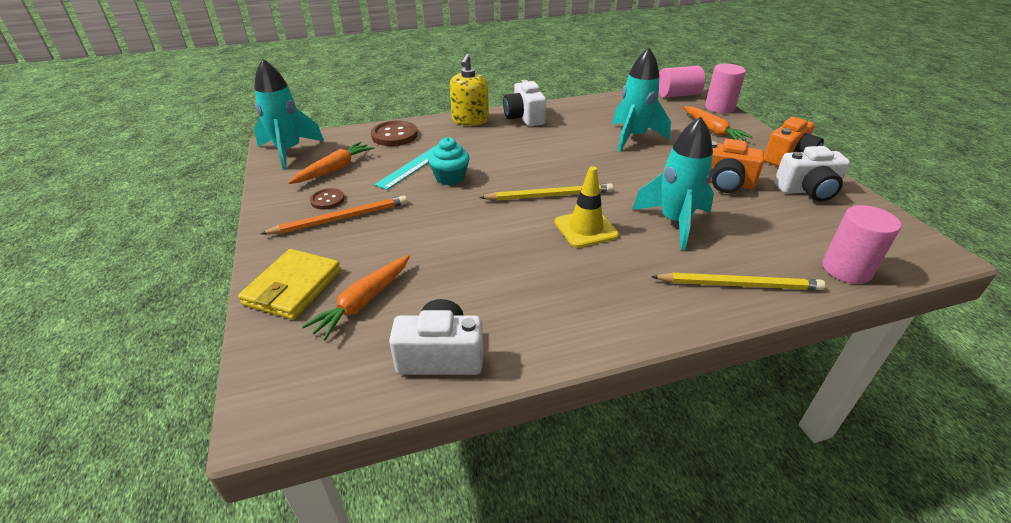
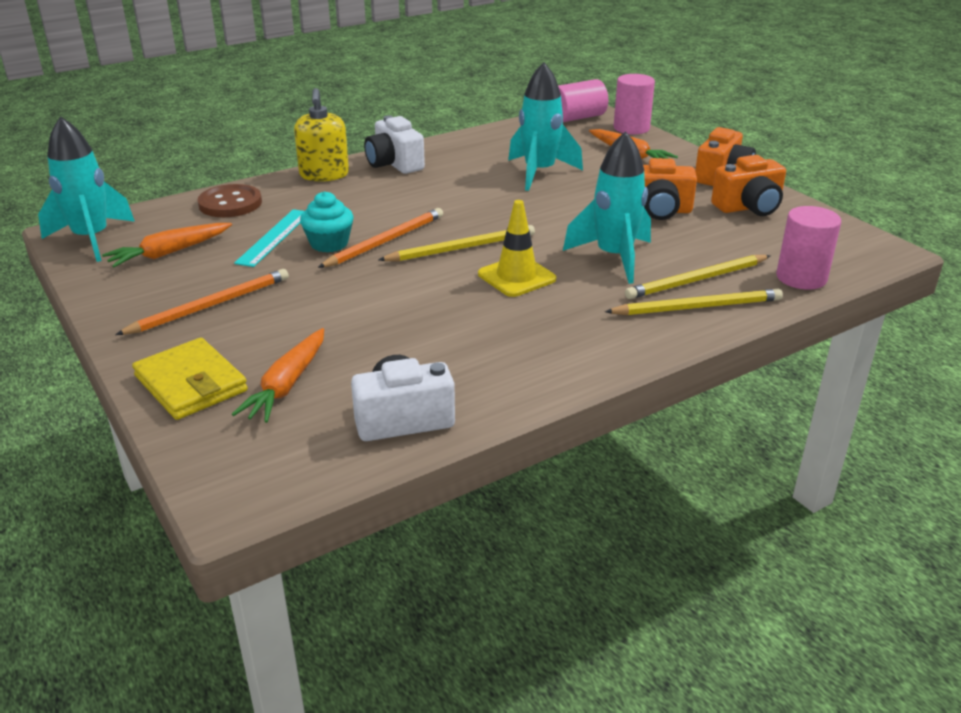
camera: 15 degrees left, 5 degrees down
yellow wallet [238,249,341,320] -> yellow wallet turned 45 degrees counterclockwise [132,338,248,420]
orange carrot [288,142,374,184] -> orange carrot turned 150 degrees counterclockwise [102,223,232,267]
brown button [310,188,345,210] -> none
white camera [774,146,850,201] -> orange camera [711,155,786,216]
none -> orange pencil [318,208,443,268]
none -> yellow pencil [625,255,770,299]

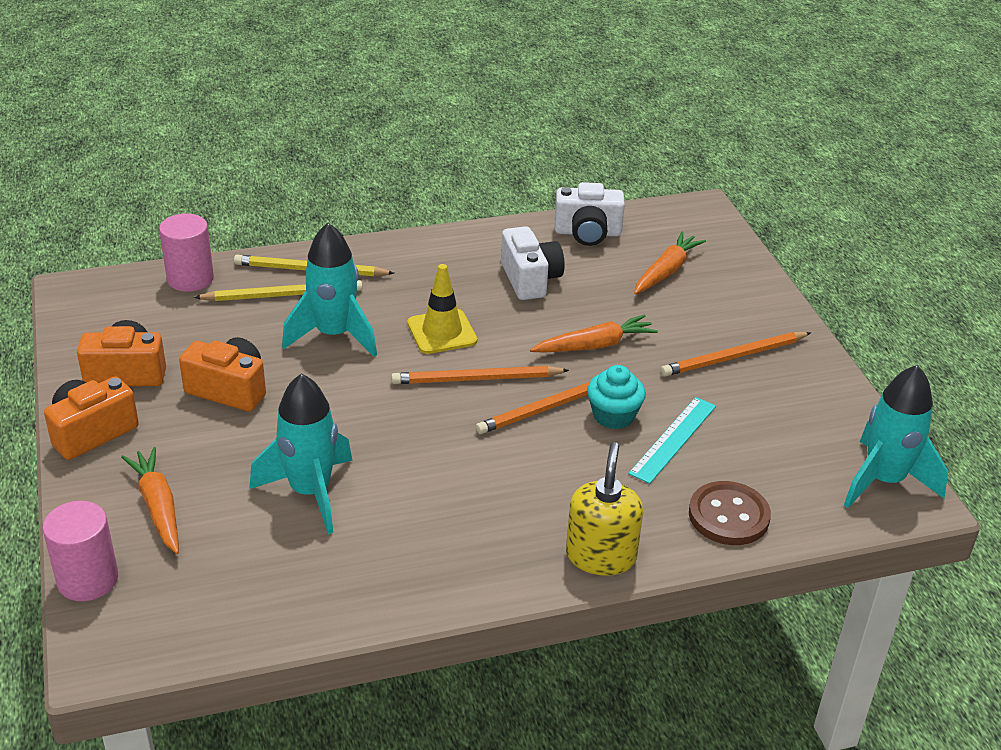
camera: 165 degrees left, 5 degrees up
orange carrot [102,223,232,267] -> orange carrot moved to [530,314,658,352]
yellow wallet [132,338,248,420] -> none
white camera [364,115,425,174] -> white camera moved to [501,226,565,300]
yellow pencil [379,225,535,261] -> orange pencil [391,366,569,384]
pink cylinder [558,79,608,122] -> none

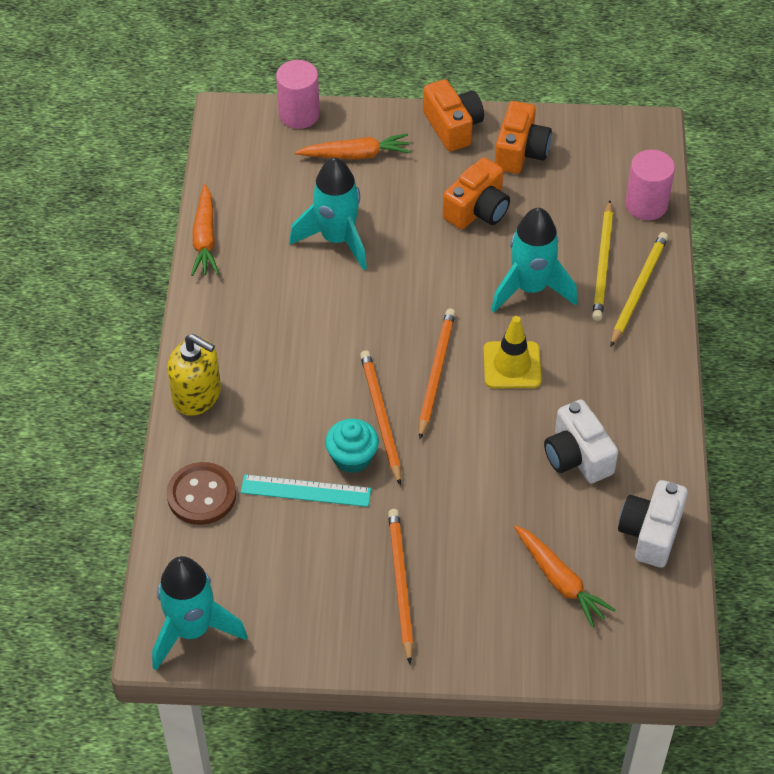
camera: 110 degrees right, 15 degrees up
white camera [501,226,565,300] -> white camera turned 60 degrees clockwise [544,400,618,483]
orange carrot [530,314,658,352] -> orange carrot moved to [191,184,219,276]
turquoise ruler [628,397,716,484] -> turquoise ruler turned 45 degrees counterclockwise [241,474,371,507]

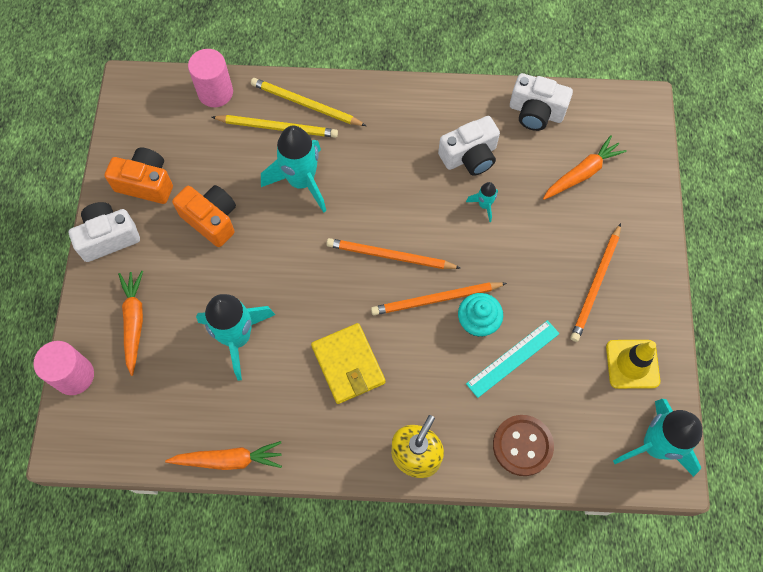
camera: 90 degrees left, 15 degrees up
turquoise ruler [241,474,371,507] -> turquoise ruler turned 45 degrees clockwise [466,320,560,398]
orange pencil [388,509,414,664] -> orange pencil turned 60 degrees counterclockwise [570,223,621,342]
orange camera [423,79,484,151] -> white camera [69,202,140,262]
yellow traffic cone [483,316,542,388] -> yellow traffic cone moved to [606,340,660,389]
none -> yellow wallet [311,323,385,404]
none -> turquoise rocket [466,182,498,222]

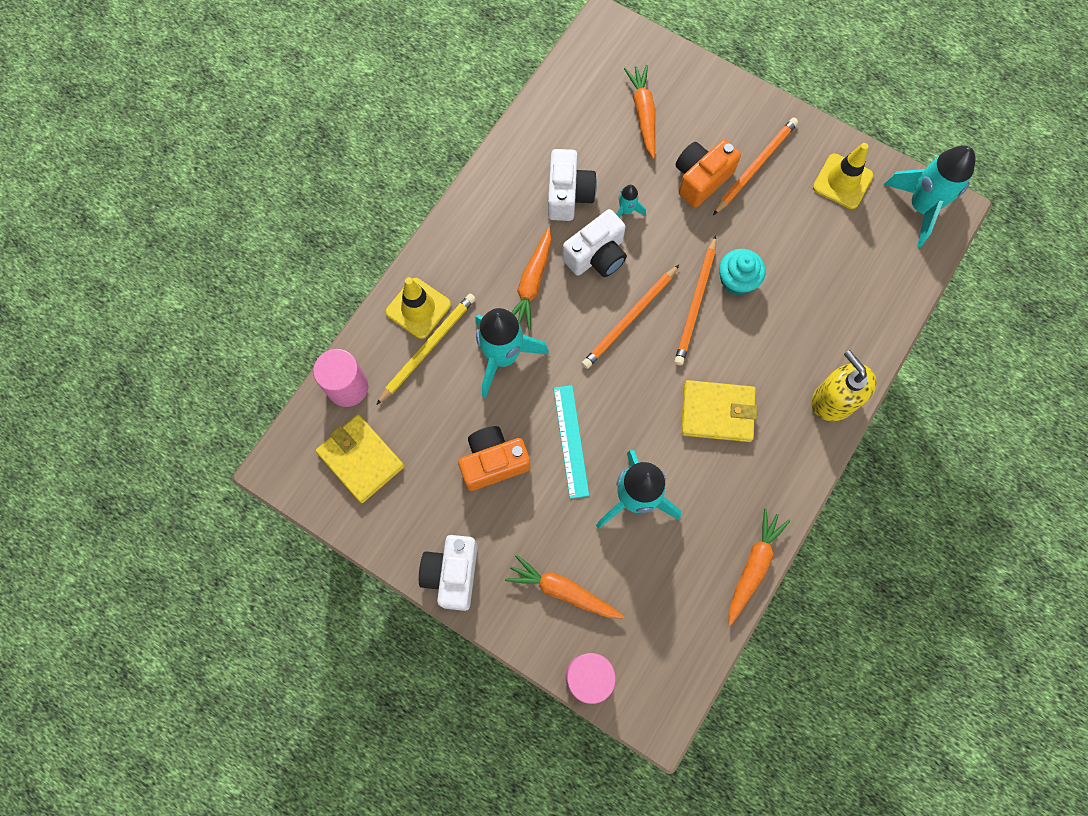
camera: 60 degrees left, 5 degrees up
orange camera [104,148,173,204] -> orange camera moved to [675,140,741,208]
yellow pencil [251,78,366,126] -> yellow traffic cone [386,277,451,339]
turquoise ruler [466,320,560,398] -> turquoise ruler moved to [554,385,589,499]
brown button [493,415,554,476] -> none
white camera [510,73,573,131] -> white camera moved to [562,209,627,277]
orange pencil [570,223,621,342] -> orange pencil turned 105 degrees counterclockwise [713,118,798,215]
none -> yellow wallet [316,415,404,503]
none -> orange carrot [511,227,551,330]

